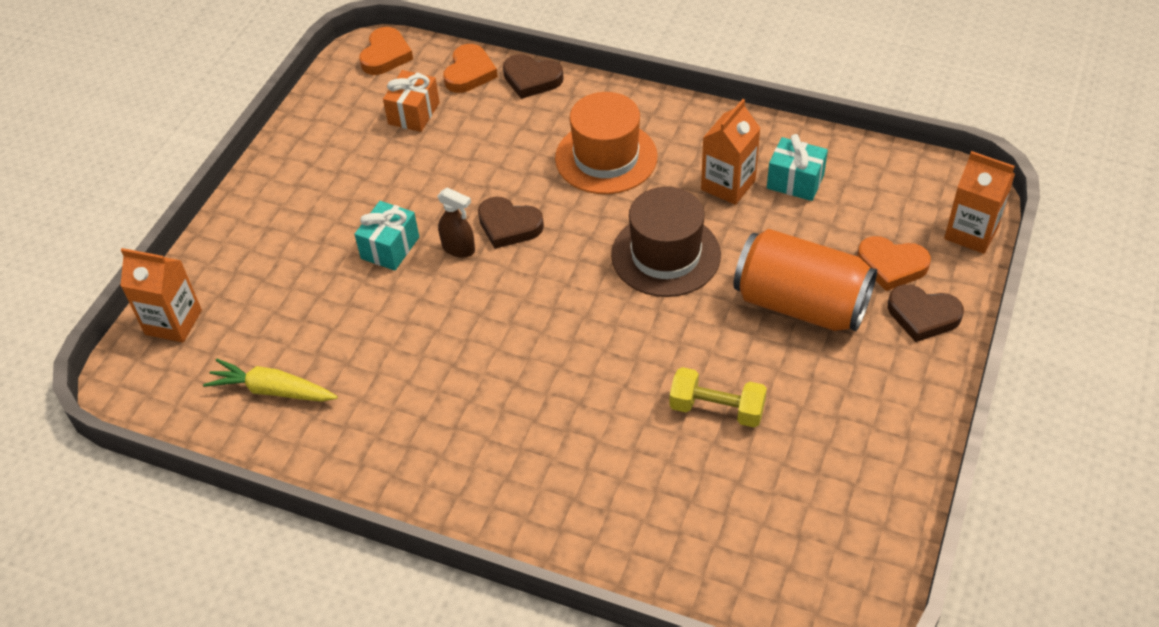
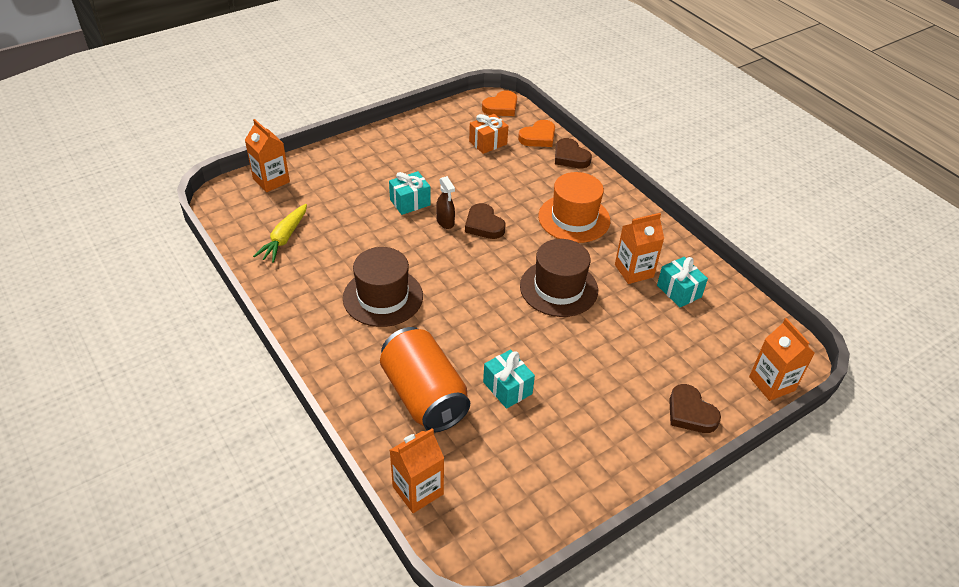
camera: 30 degrees right, 5 degrees down
yellow carrot [203,359,338,402] -> yellow carrot turned 120 degrees counterclockwise [253,204,307,263]
yellow dumbbell [669,367,767,427] -> turquoise gift [483,350,535,409]
orange can [733,229,877,331] -> orange can moved to [380,327,470,432]
orange heart [857,236,931,291] -> none
none -> brown hat [343,247,423,327]
none -> orange carton [390,428,444,513]

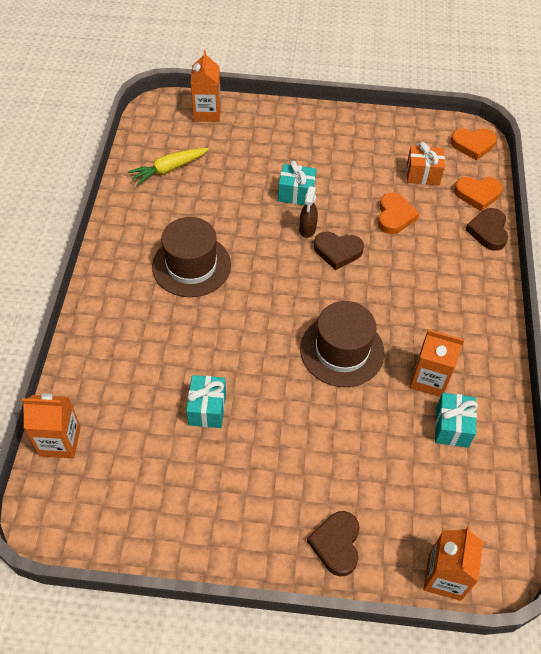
camera: 40 degrees right, 10 degrees up
orange can [380,327,470,432] -> none
brown heart [465,203,506,239] -> brown heart turned 90 degrees counterclockwise [314,232,364,270]
orange hat [538,172,610,243] -> none
none -> orange heart [378,193,419,234]

